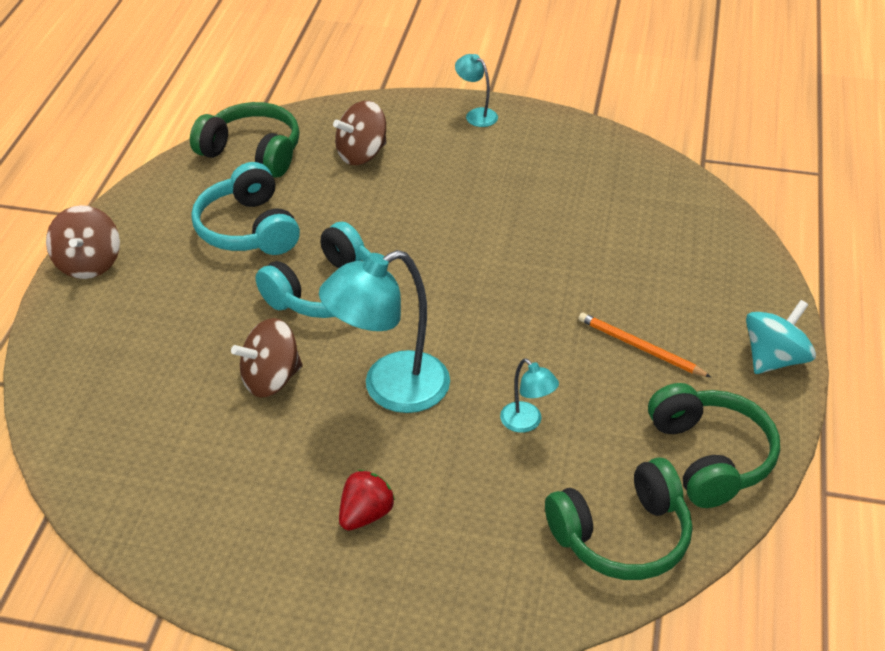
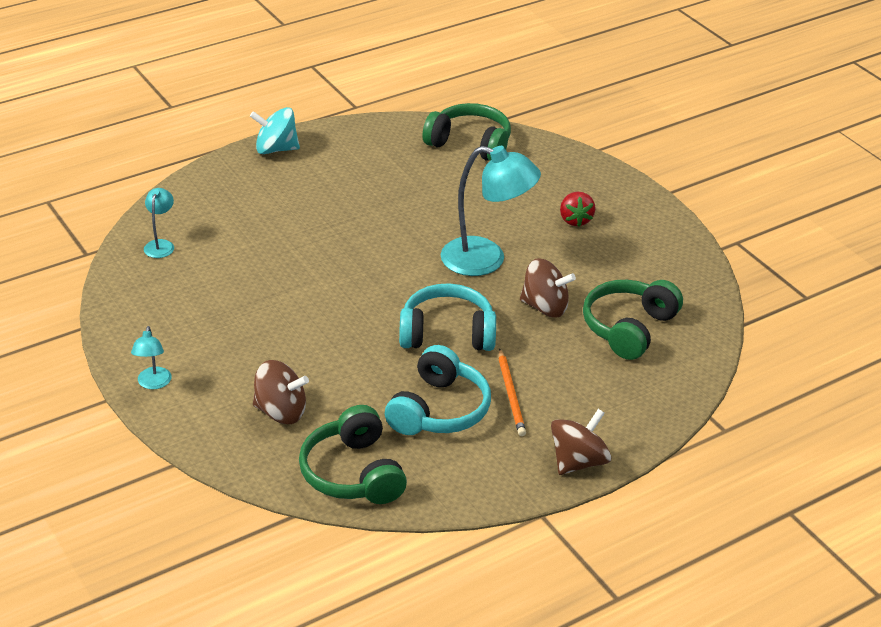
camera: 135 degrees left, 5 degrees down
red strawberry [339,470,395,531] -> red strawberry turned 90 degrees counterclockwise [560,192,596,227]
turquoise lamp [500,358,559,433] -> turquoise lamp moved to [144,188,174,258]
orange pencil [578,313,711,377] -> orange pencil moved to [498,349,526,436]
green headphones [648,383,780,508] -> green headphones moved to [583,280,683,360]

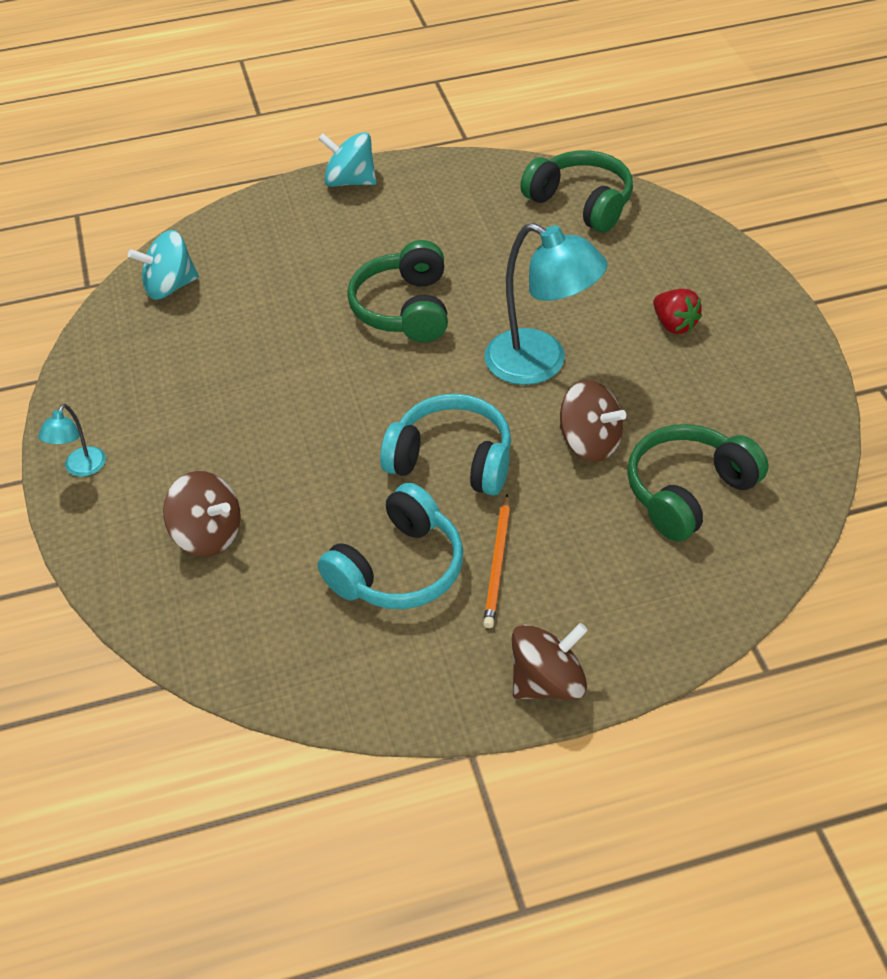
camera: 20 degrees right, 10 degrees up
turquoise lamp [144,188,174,258] -> turquoise spinning top [128,230,199,300]
green headphones [299,405,407,504] -> green headphones moved to [347,240,448,342]
red strawberry [560,192,596,227] -> red strawberry turned 45 degrees counterclockwise [653,289,702,334]

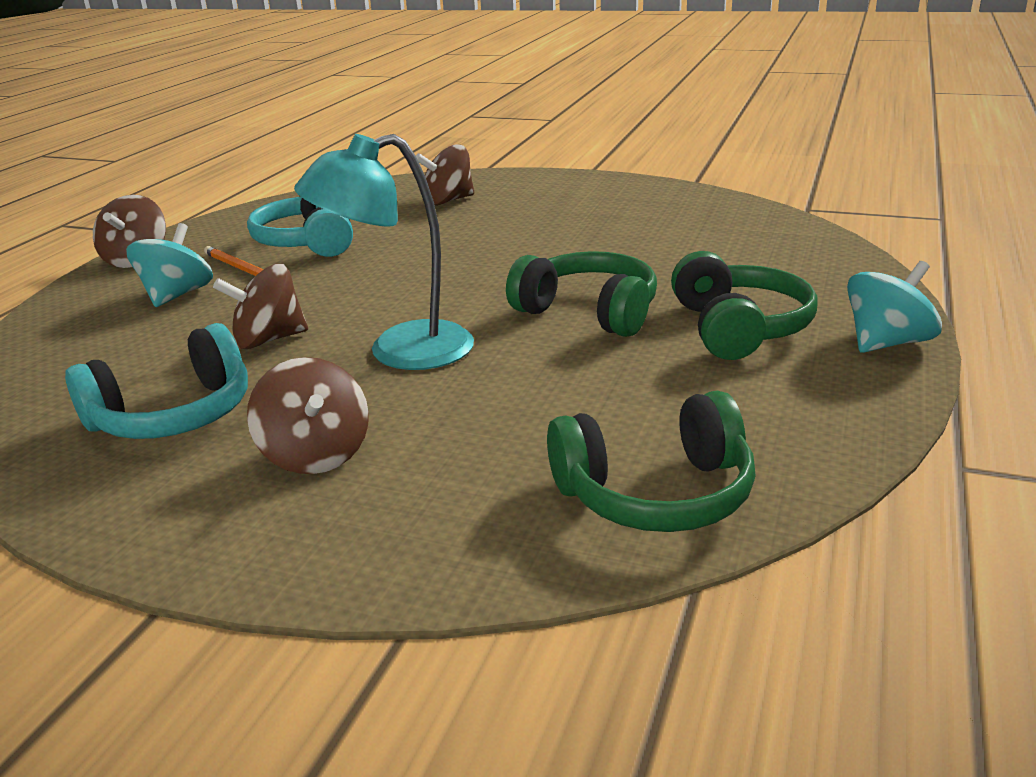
camera: 125 degrees right, 20 degrees down
turquoise lamp [38,404,106,477] -> none
turquoise spinning top [128,230,199,300] -> turquoise spinning top moved to [126,223,213,307]
turquoise headphones [380,394,511,496] -> turquoise headphones moved to [65,323,248,439]
green headphones [627,424,769,542] -> green headphones moved to [671,251,818,360]
red strawberry [653,289,702,334] -> brown spinning top [247,357,369,474]

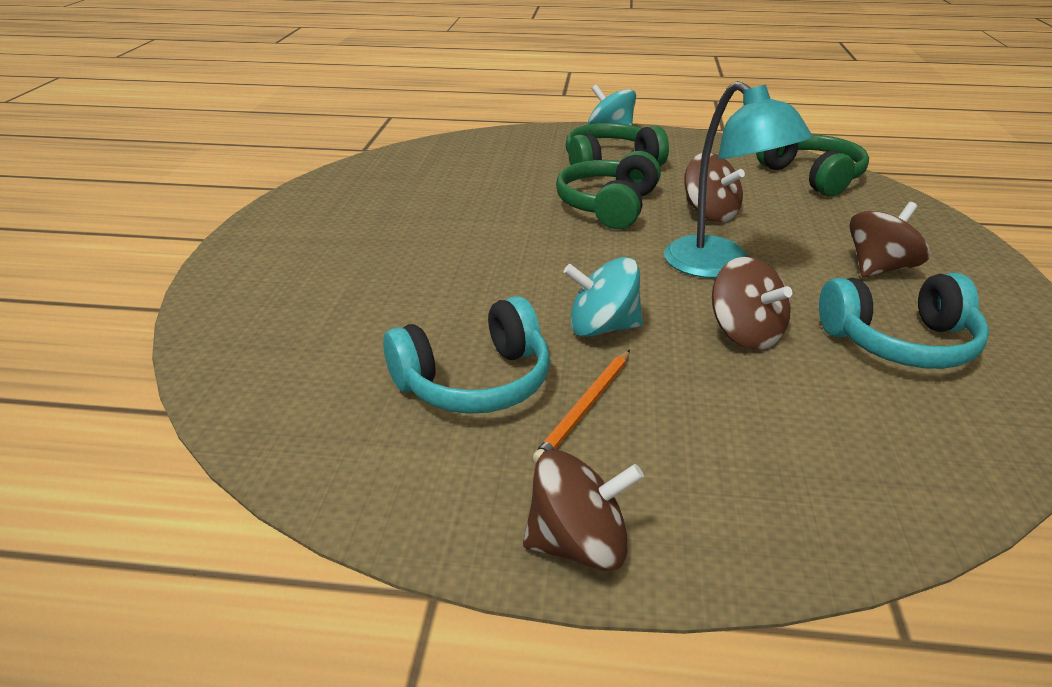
camera: 105 degrees left, 5 degrees up
turquoise headphones [65,323,248,439] -> turquoise headphones turned 135 degrees clockwise [819,273,989,369]
turquoise spinning top [126,223,213,307] -> turquoise spinning top moved to [564,257,643,337]
brown spinning top [416,144,474,206] -> brown spinning top moved to [684,153,745,222]

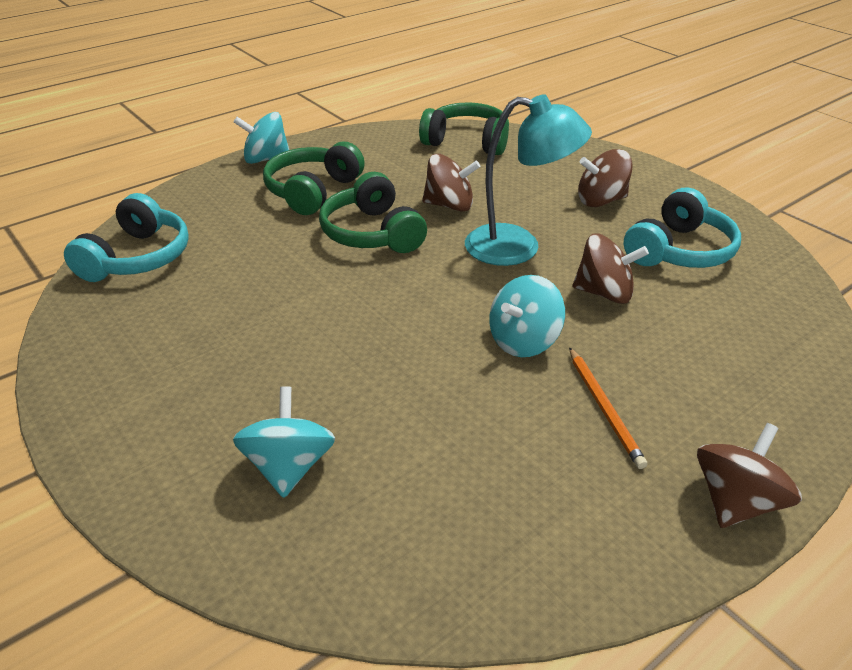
camera: 45 degrees left, 5 degrees up
turquoise headphones [383,296,550,414] -> turquoise headphones moved to [64,193,189,282]
brown spinning top [849,202,930,277] -> brown spinning top turned 105 degrees counterclockwise [578,149,633,207]
none -> turquoise spinning top [233,386,335,498]

